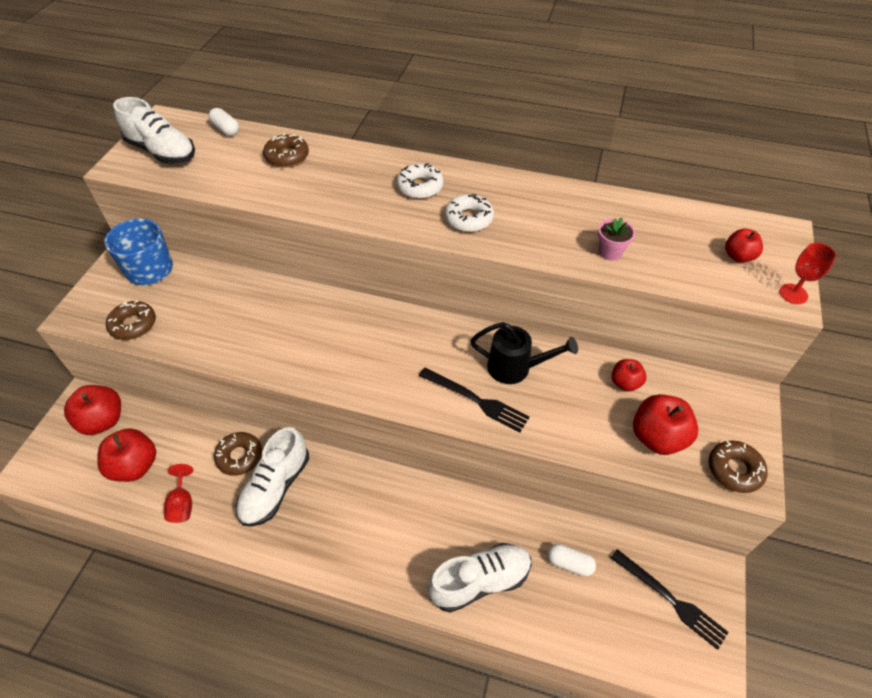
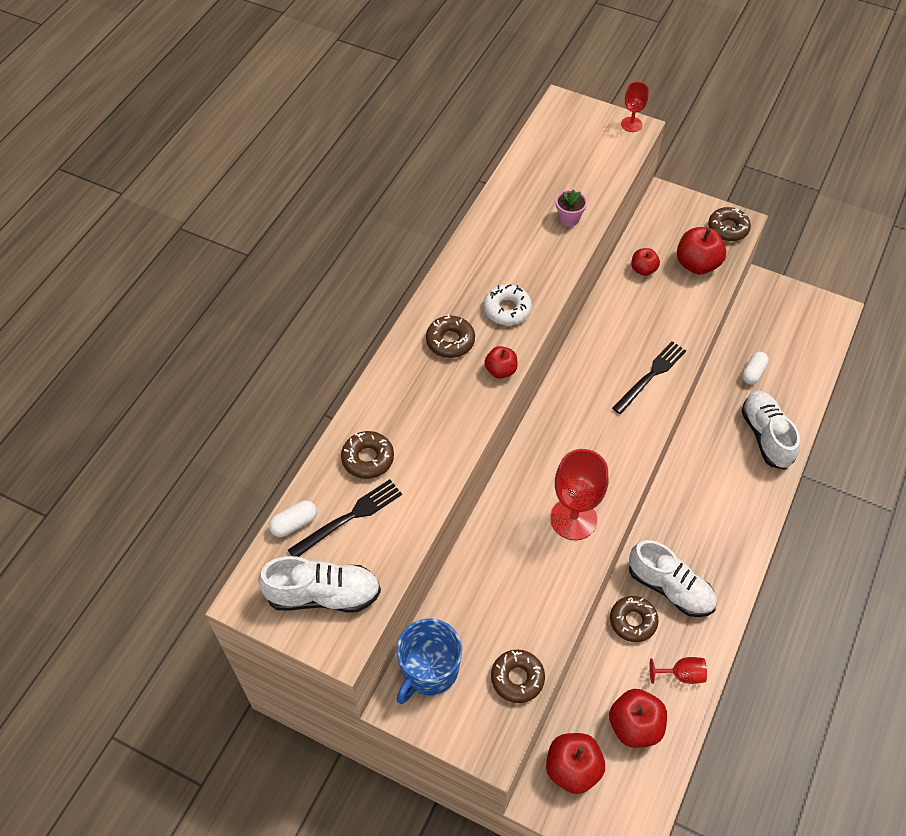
camera: 80 degrees left, 5 degrees up
white shoe [113,97,195,164] -> white shoe turned 45 degrees clockwise [258,556,381,612]
white donut [396,163,444,199] -> brown donut [426,314,475,358]
black watering can [470,322,578,384] -> none
black fork [611,549,729,650] -> black fork moved to [288,479,402,557]
red apple [725,229,763,262] -> red apple moved to [484,346,518,379]
none -> red goblet [550,449,608,540]

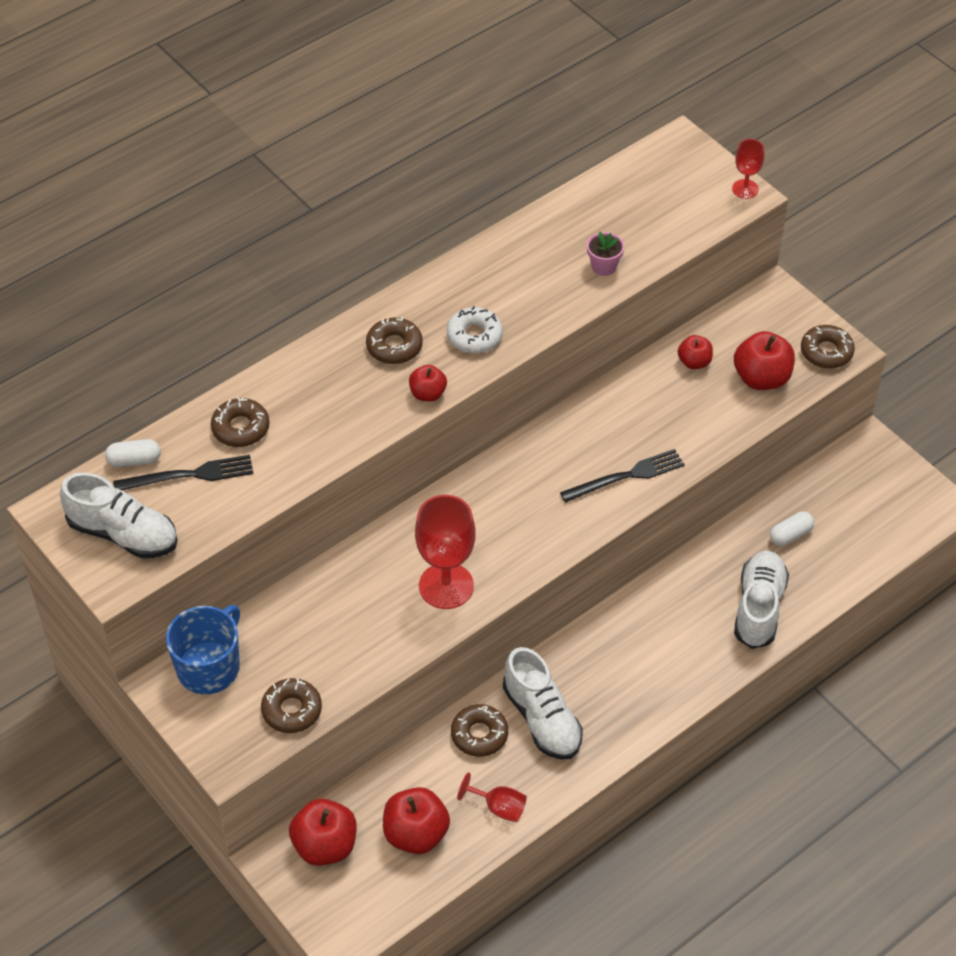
camera: 25 degrees right, 5 degrees down
blue mug [396,618,462,704] -> blue mug turned 150 degrees clockwise [166,605,240,694]

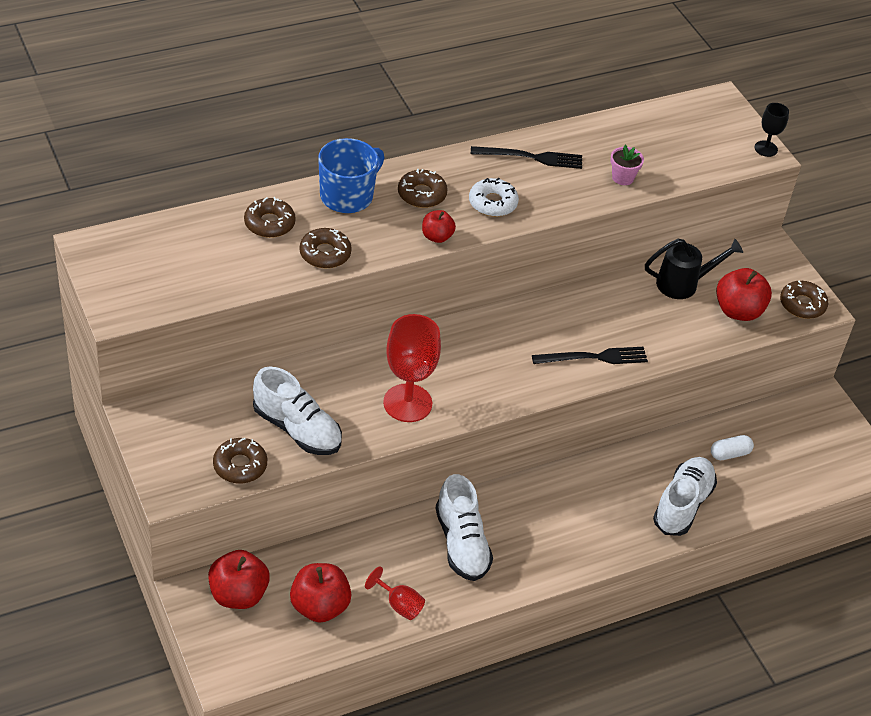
camera: 10 degrees right, 5 degrees down
white shoe [60,472,178,558] -> white shoe moved to [253,367,342,455]
white capsule [105,439,161,467] -> none
black fork [113,455,253,490] -> black fork moved to [471,146,582,169]
blue mug [166,605,240,694] -> blue mug moved to [318,138,384,213]
brown donut [451,704,508,757] -> brown donut moved to [299,228,352,268]
red apple [678,335,713,369] -> black watering can [645,239,743,299]
red goblet [732,139,764,199] -> black goblet [754,103,789,157]

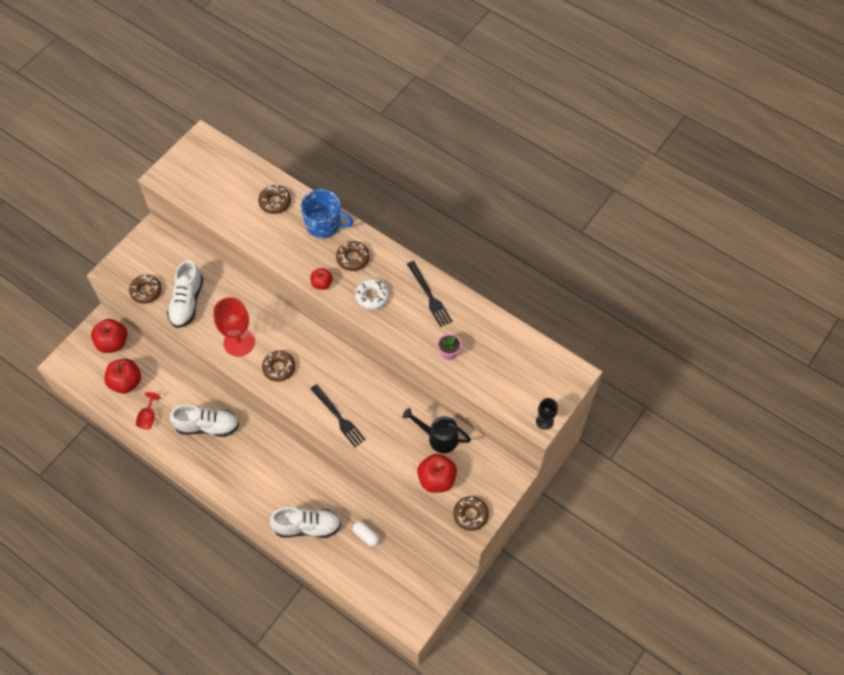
camera: 65 degrees right, 15 degrees up
brown donut [299,228,352,268] -> brown donut moved to [262,351,295,382]
white shoe [435,474,493,581] -> white shoe turned 135 degrees counterclockwise [170,405,239,437]
black watering can [645,239,743,299] -> black watering can turned 150 degrees clockwise [403,408,471,453]

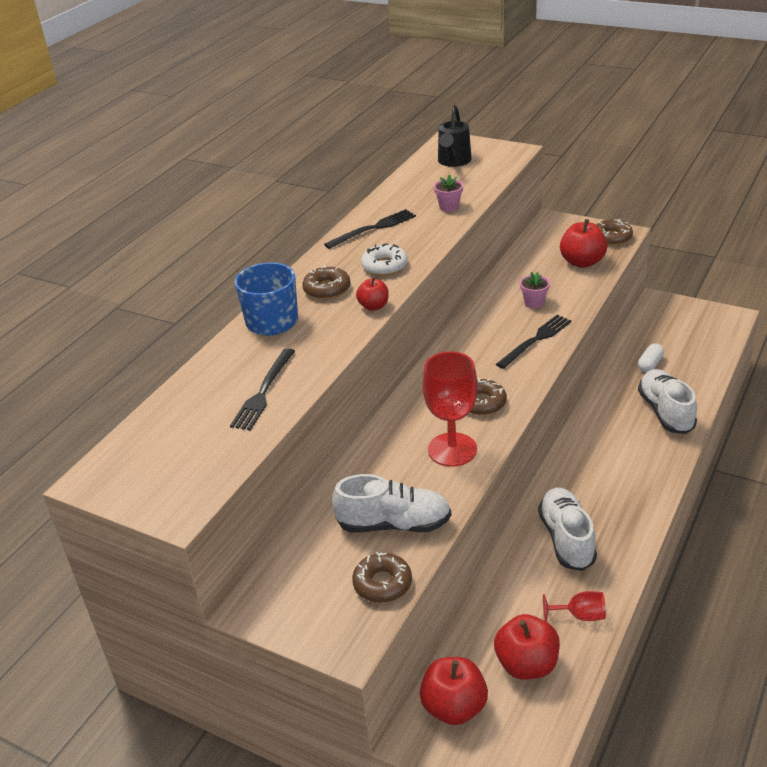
camera: 95 degrees left, 25 degrees down
brown donut [258,185,291,214] -> none
black watering can [403,408,471,453] -> black watering can moved to [438,105,472,167]
black goblet [536,398,558,430] -> none
none -> black fork [230,348,295,431]
none -> pink flower pot [520,272,550,308]

